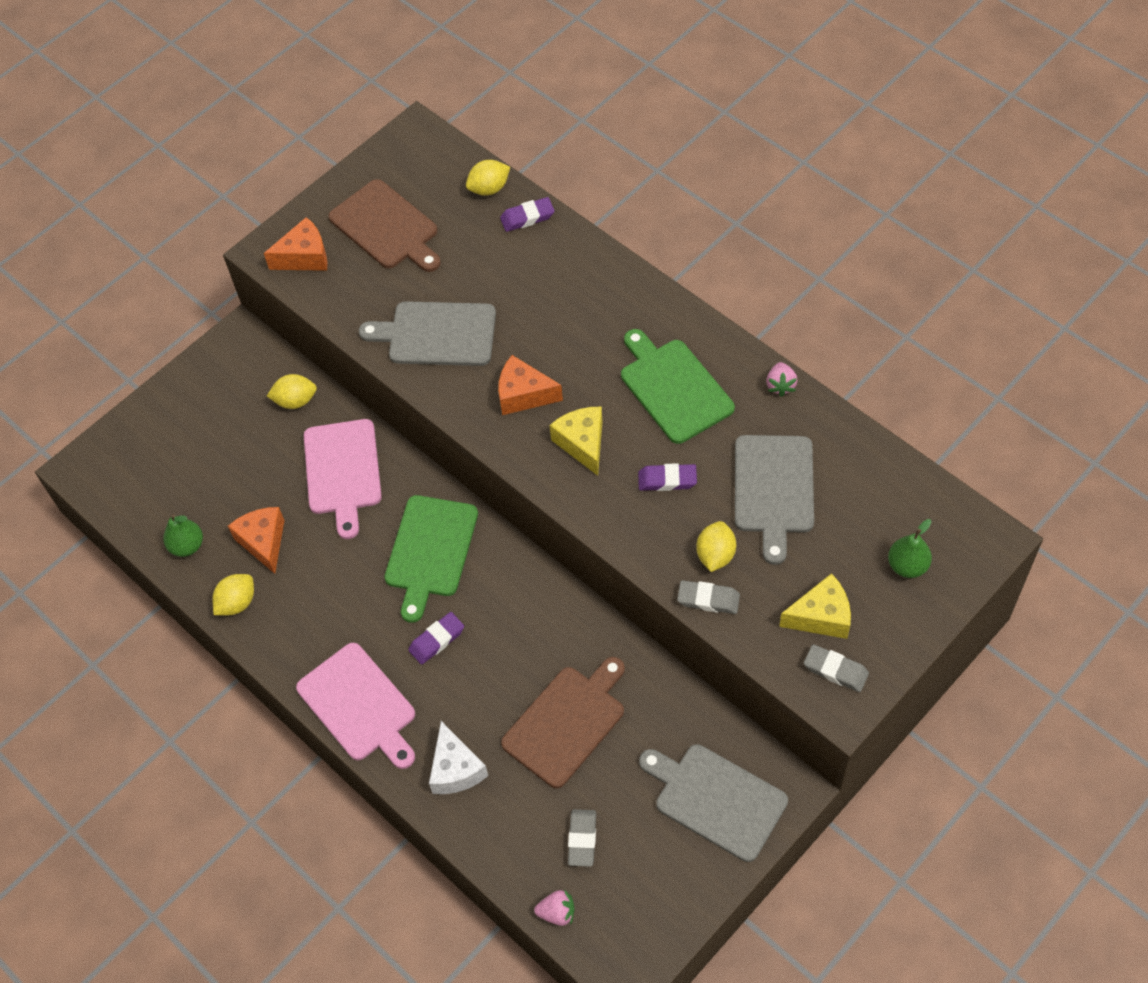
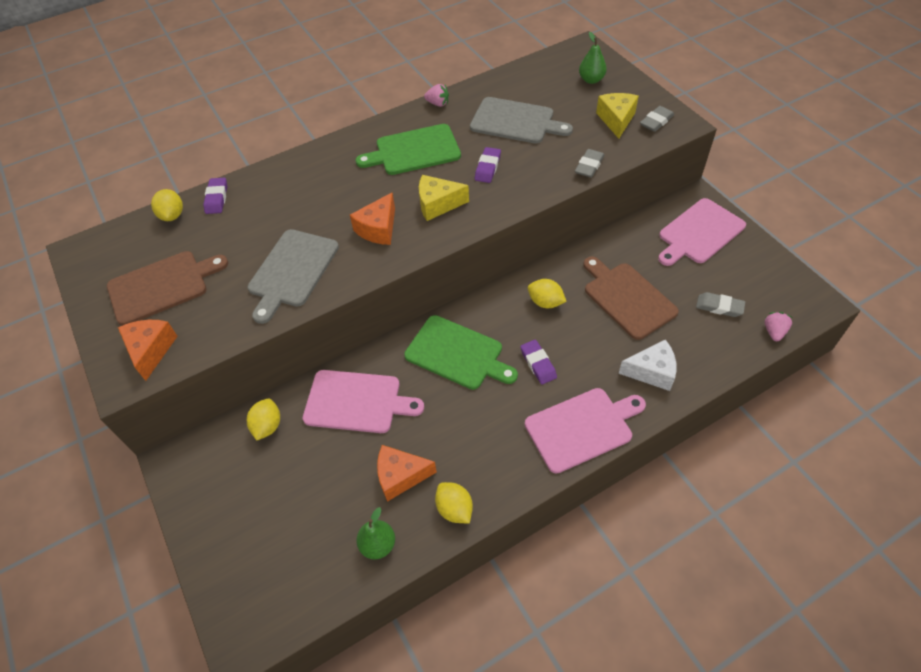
camera: 75 degrees left, 5 degrees down
grey cutting board [639,744,788,862] -> pink cutting board [658,198,746,266]
yellow lemon [696,521,736,572] -> yellow lemon moved to [528,279,567,308]

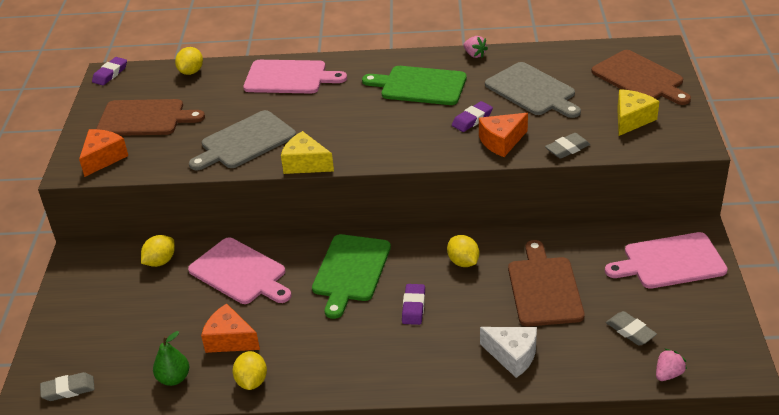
camera: 30 degrees right, 15 degrees down
purple eraser [203,178,227,214] -> purple eraser moved to [92,57,127,85]
orange cheese [350,193,395,245] -> orange cheese moved to [479,113,528,157]
green cutting board [404,315,518,390] -> green cutting board turned 45 degrees clockwise [312,234,391,319]
yellow cheese [419,175,469,221] -> yellow cheese moved to [281,131,334,174]
pink cutting board [525,388,646,473] -> pink cutting board moved to [243,60,347,94]
green pear [579,32,607,84] -> brown cutting board [591,50,691,105]
grey eraser [640,106,674,132] -> grey eraser moved to [40,372,95,401]

